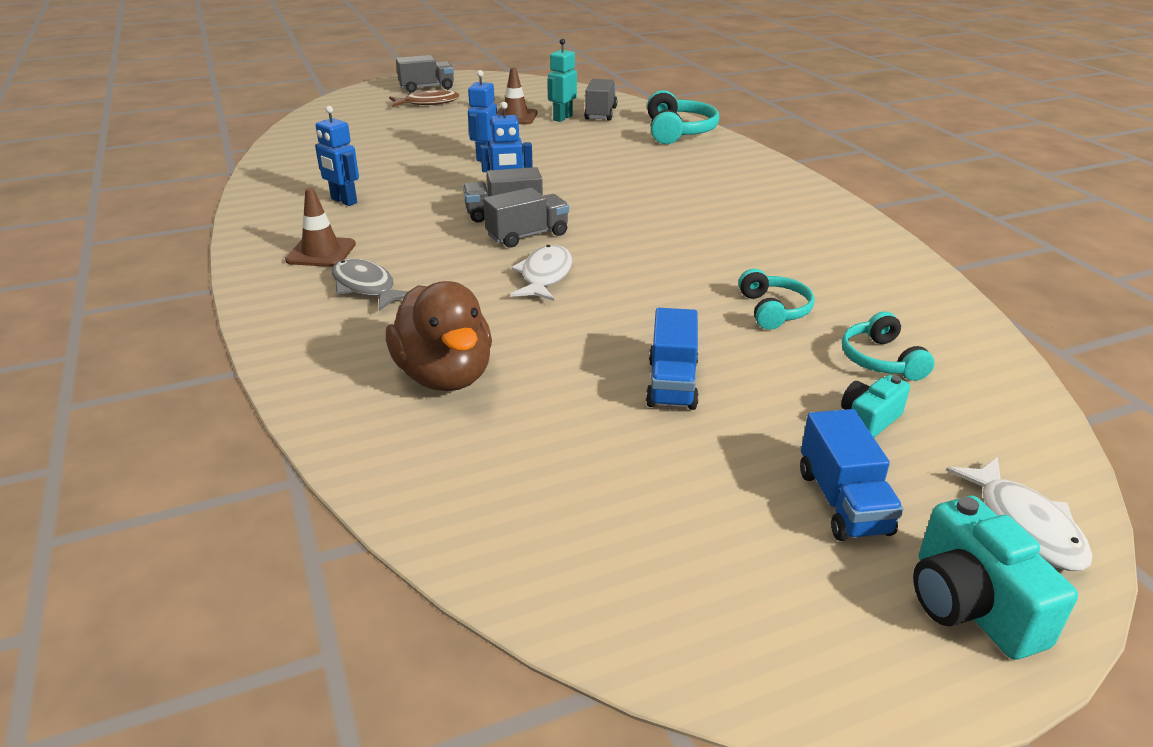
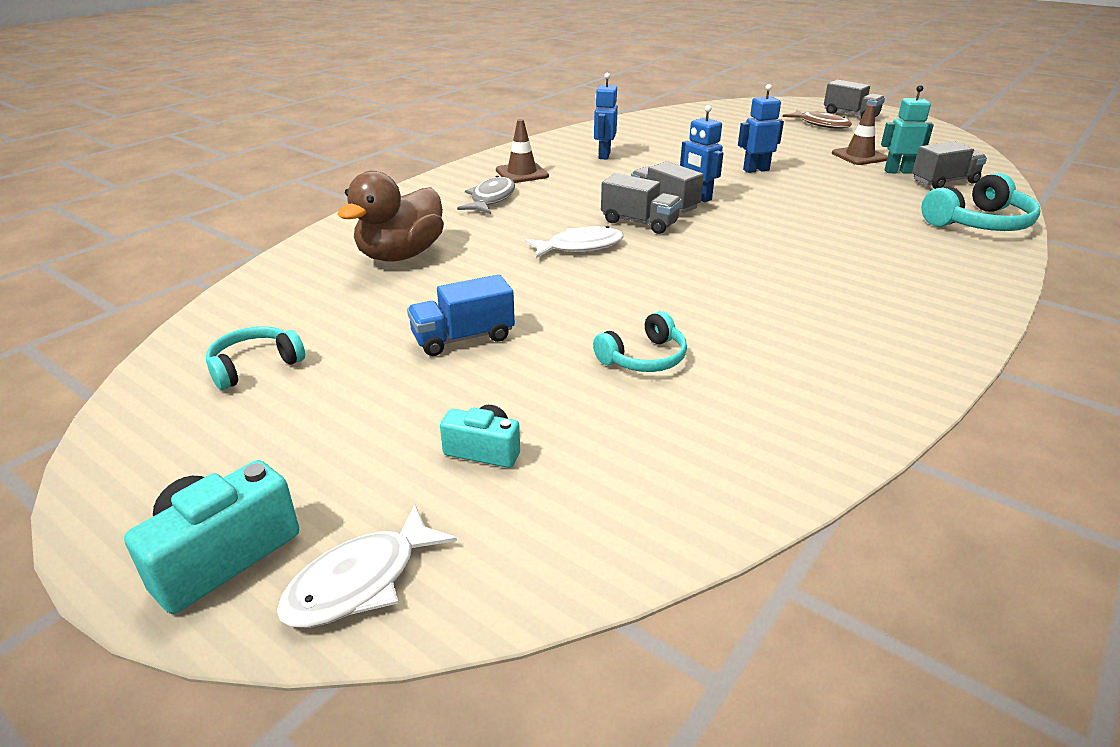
camera: 60 degrees right, 0 degrees up
blue truck [800,409,904,541] -> none
turquoise headphones [842,312,935,381] -> turquoise headphones moved to [206,326,305,390]

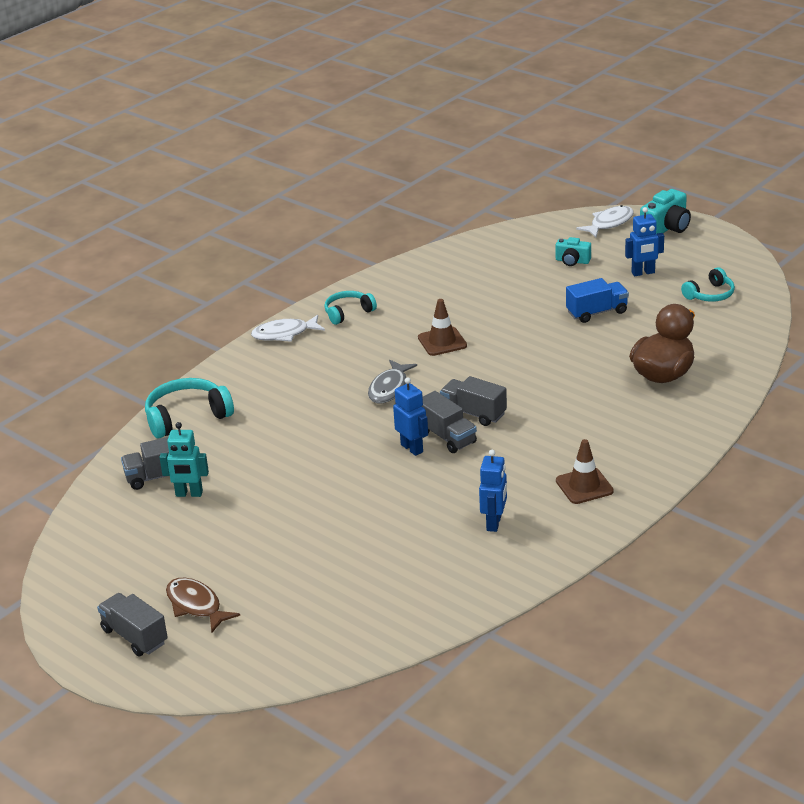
camera: 175 degrees left, 0 degrees up
grey fish [457,176,515,214] -> grey fish moved to [368,360,417,403]
white fish [525,226,624,258] -> white fish moved to [251,315,325,342]
turquoise headphones [593,311,687,372] -> turquoise headphones moved to [324,291,377,325]
blue robot [738,84,784,173] -> blue robot moved to [625,207,664,276]
brown traffic cone [832,105,888,165] -> brown traffic cone moved to [418,299,467,356]

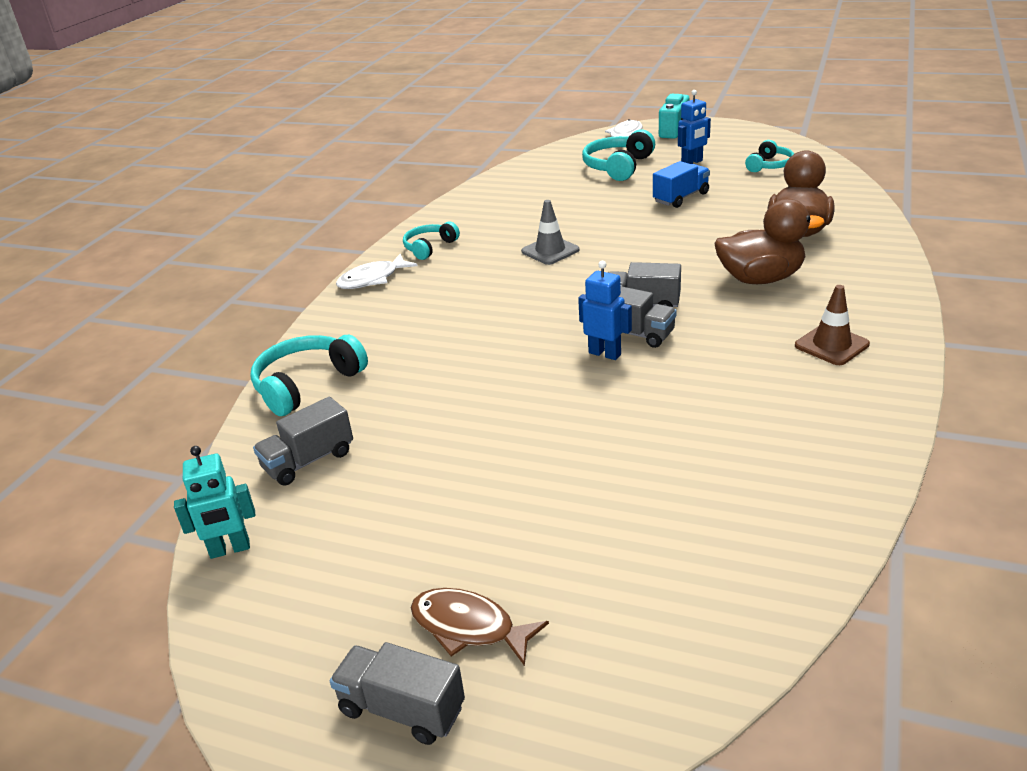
camera: 20 degrees left, 0 degrees up
turquoise robot [159,422,209,497] -> turquoise robot moved to [174,446,255,559]
grey fish [368,360,417,403] -> none
brown traffic cone [418,299,467,356] -> grey traffic cone [521,200,580,265]
blue robot [479,450,507,532] -> none
turquoise camera [556,237,591,266] -> turquoise headphones [582,129,655,181]
none -> brown duck [714,199,824,284]

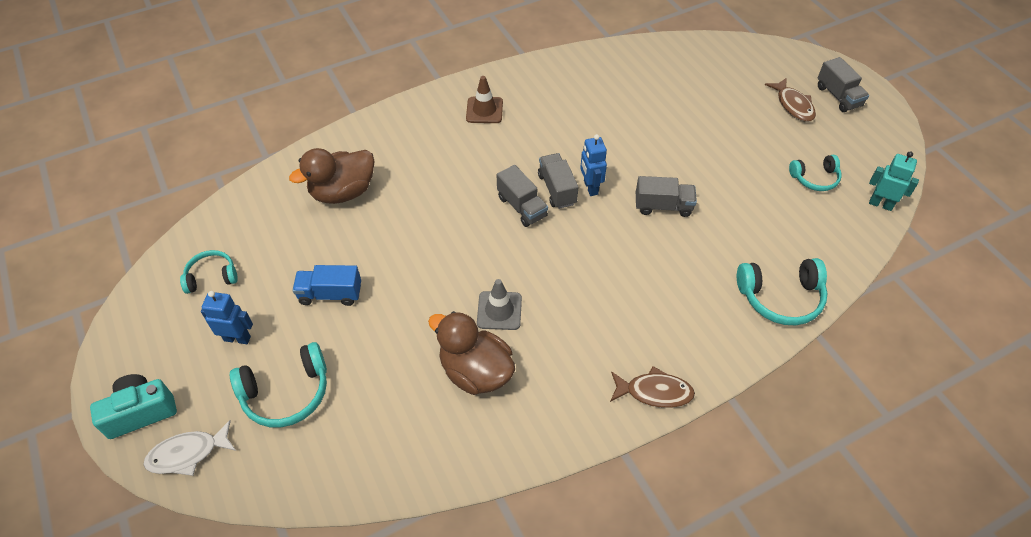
camera: 140 degrees left, 20 degrees up
grey truck [253,397,353,486] -> grey truck moved to [636,176,697,217]
white fish [336,254,418,289] -> brown fish [610,366,695,408]
turquoise headphones [403,222,460,260] -> turquoise headphones moved to [789,155,842,191]
brown duck [714,199,824,284] -> brown duck moved to [428,311,515,395]

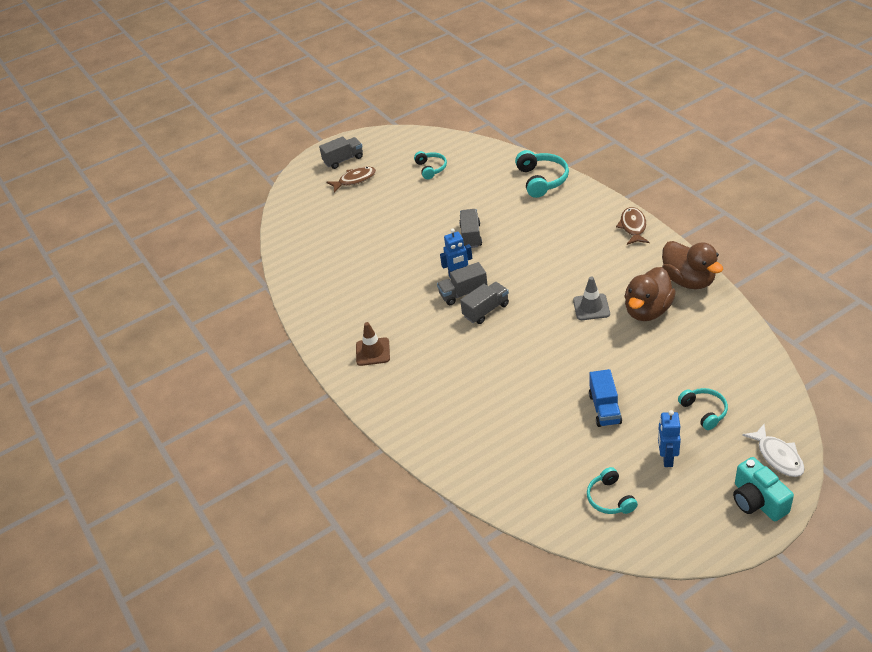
camera: 90 degrees left, 10 degrees down
turquoise headphones [230,342,327,427] -> turquoise headphones [678,388,728,430], size x0.63
brown duck [289,148,375,204] -> brown duck moved to [662,241,723,289]
turquoise robot [869,151,919,211] -> none

